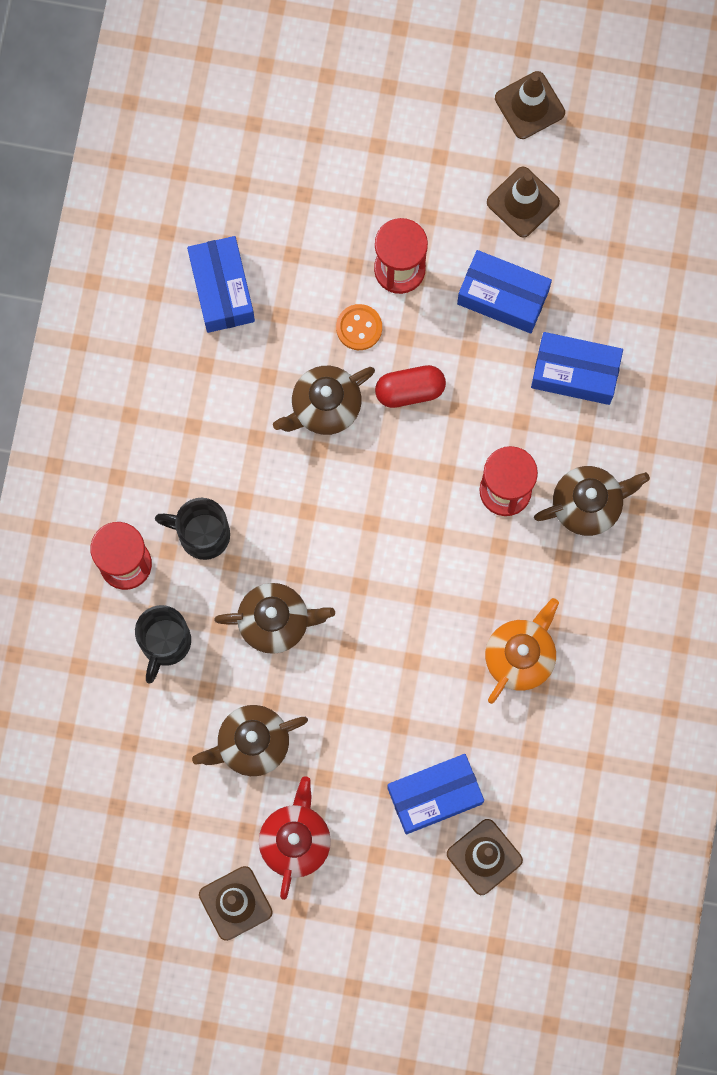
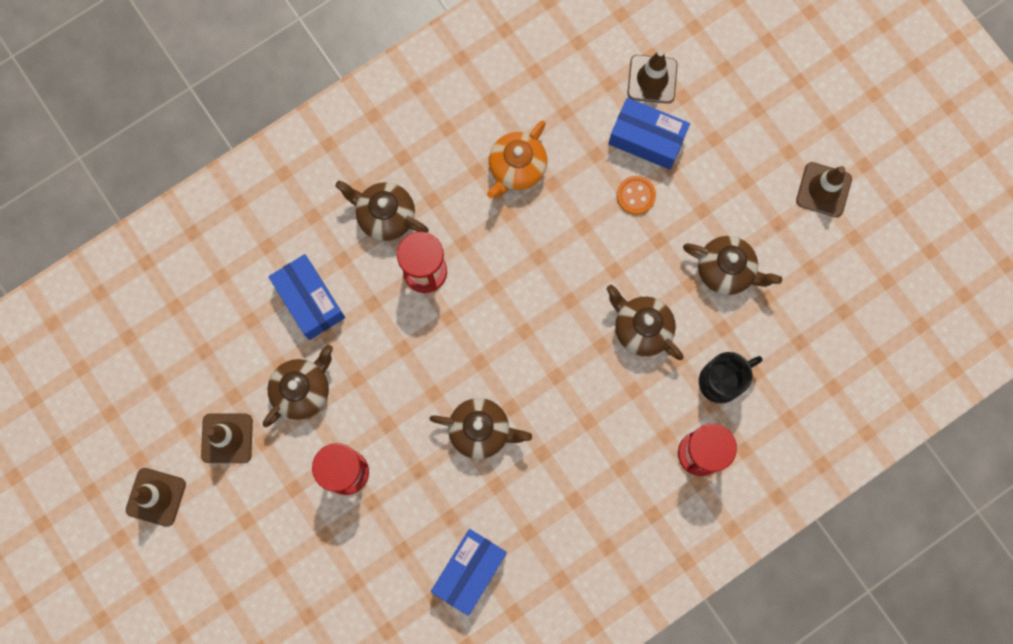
camera: 135 degrees left, 0 degrees up
black mug [155,498,230,560] -> none
red teapot [259,776,331,900] -> none
orange button [336,304,382,350] -> orange button moved to [617,176,656,215]
red capsule [375,365,446,408] -> none
blue box [457,250,552,333] -> brown teapot [263,344,333,427]
orange teapot [485,598,559,704] -> orange teapot turned 45 degrees counterclockwise [487,121,547,198]

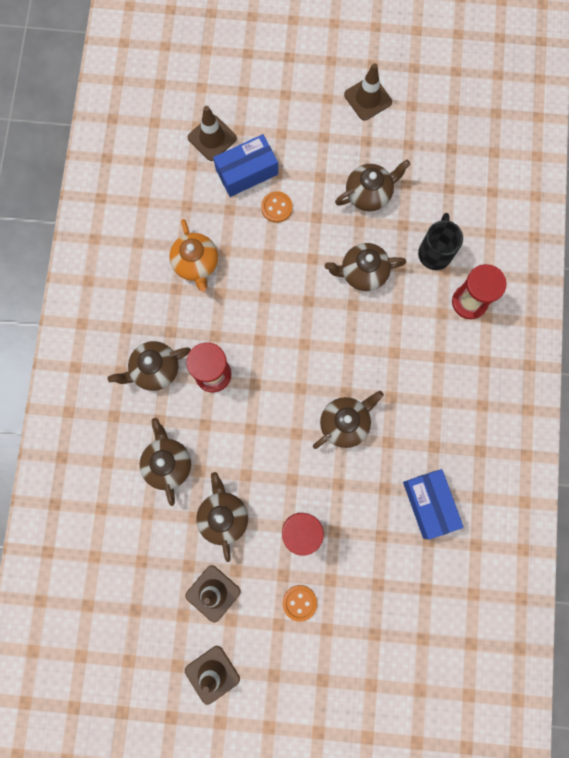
camera: 50 degrees left, 0 degrees up
blue box [268,254,345,340] -> brown teapot [140,418,191,506]
none -> orange button [283,585,317,622]

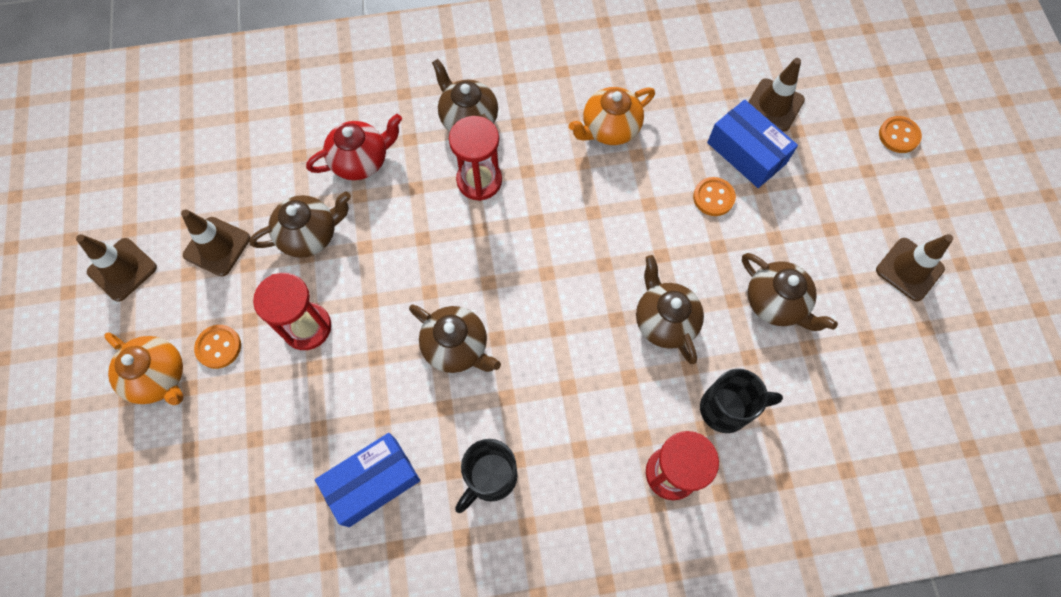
camera: 75 degrees right, 10 degrees down
brown teapot [140,418,191,506] -> red teapot [306,114,402,180]
none -> orange teapot [104,332,184,405]
none -> black mug [455,439,518,513]
none -> orange button [879,116,922,153]

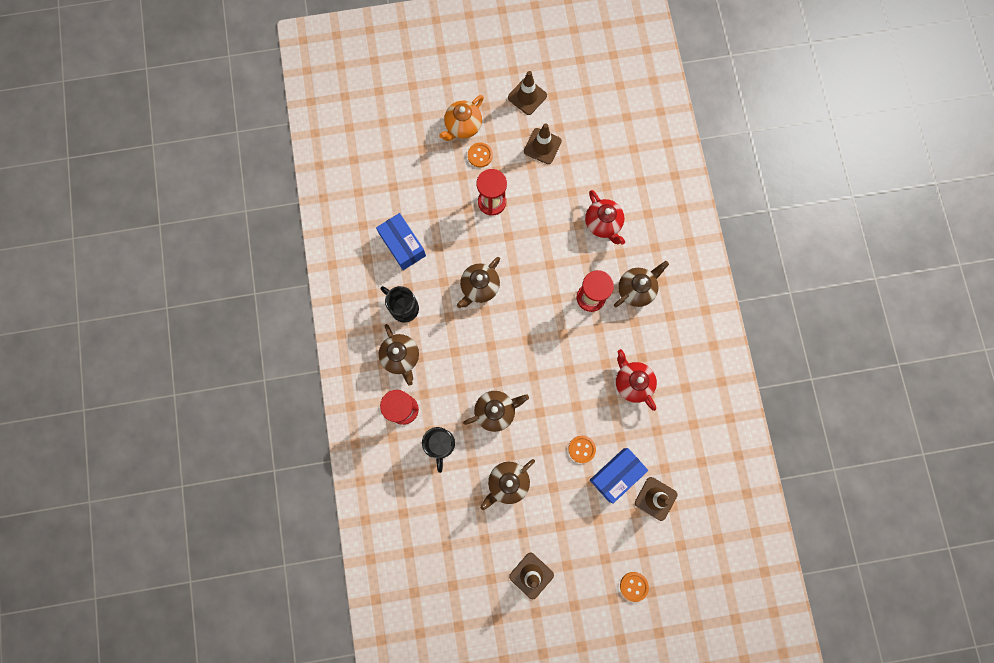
camera: 90 degrees right, 10 degrees up
brown teapot [249,191,351,258] -> brown teapot moved to [379,324,419,386]
orange teapot [569,87,655,145] -> red teapot [616,349,657,411]

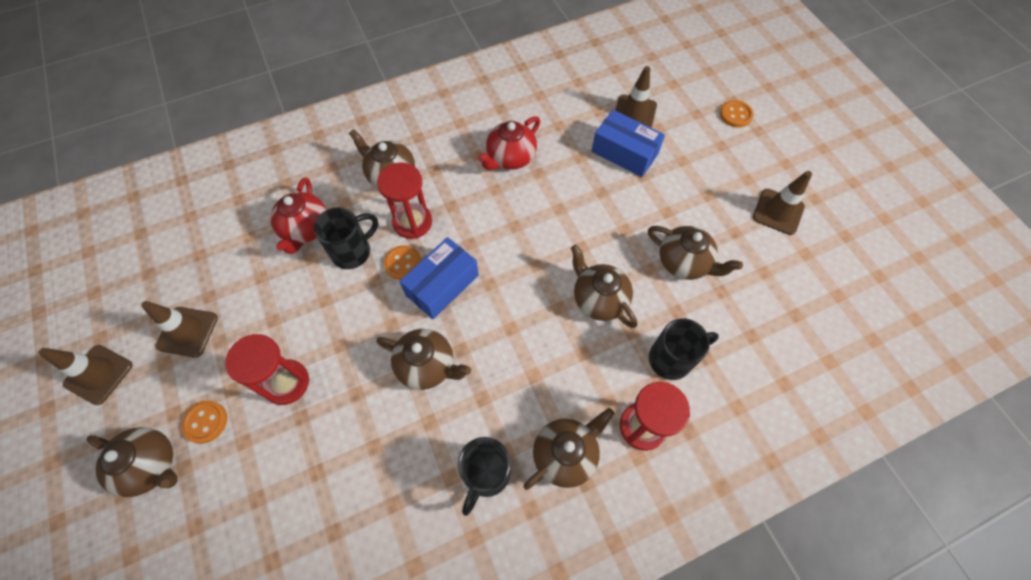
camera: 105 degrees left, 15 degrees down
blue box [376,213,426,270] -> blue box moved to [399,237,479,319]
orange teapot [439,95,484,141] -> brown teapot [87,427,178,497]
orange button [568,436,596,463] -> orange button moved to [384,245,421,280]
red teapot [585,190,625,244] -> red teapot turned 135 degrees clockwise [270,177,326,254]
none -> black mug [314,207,378,269]

